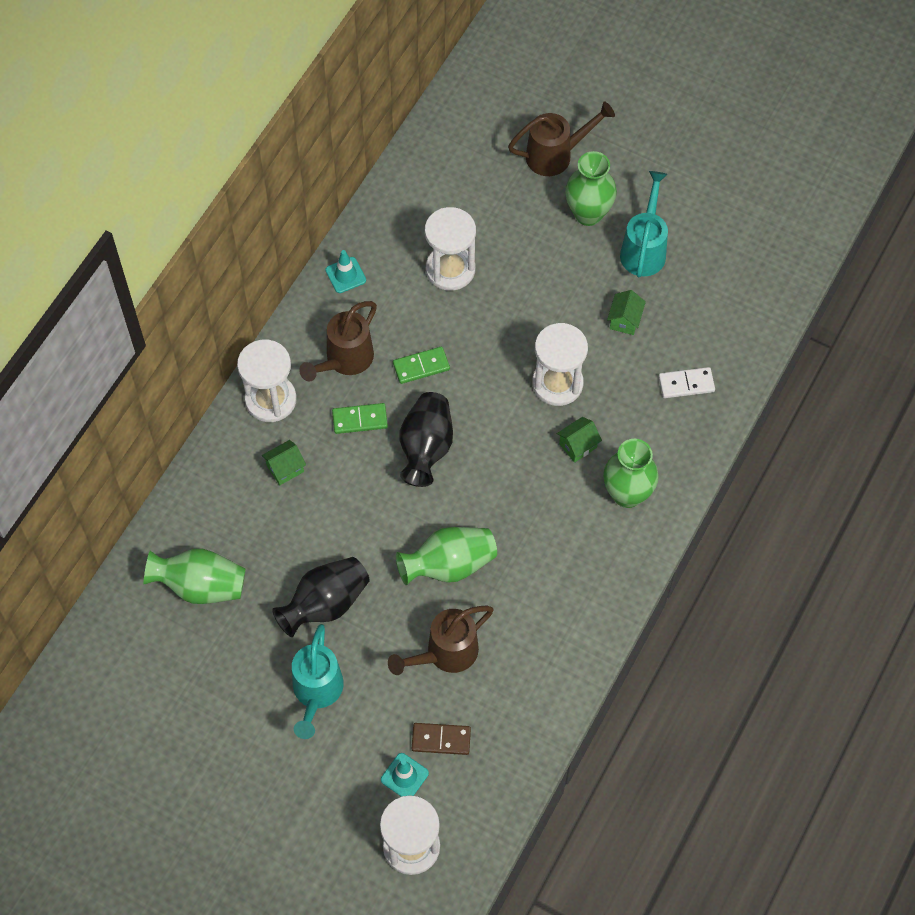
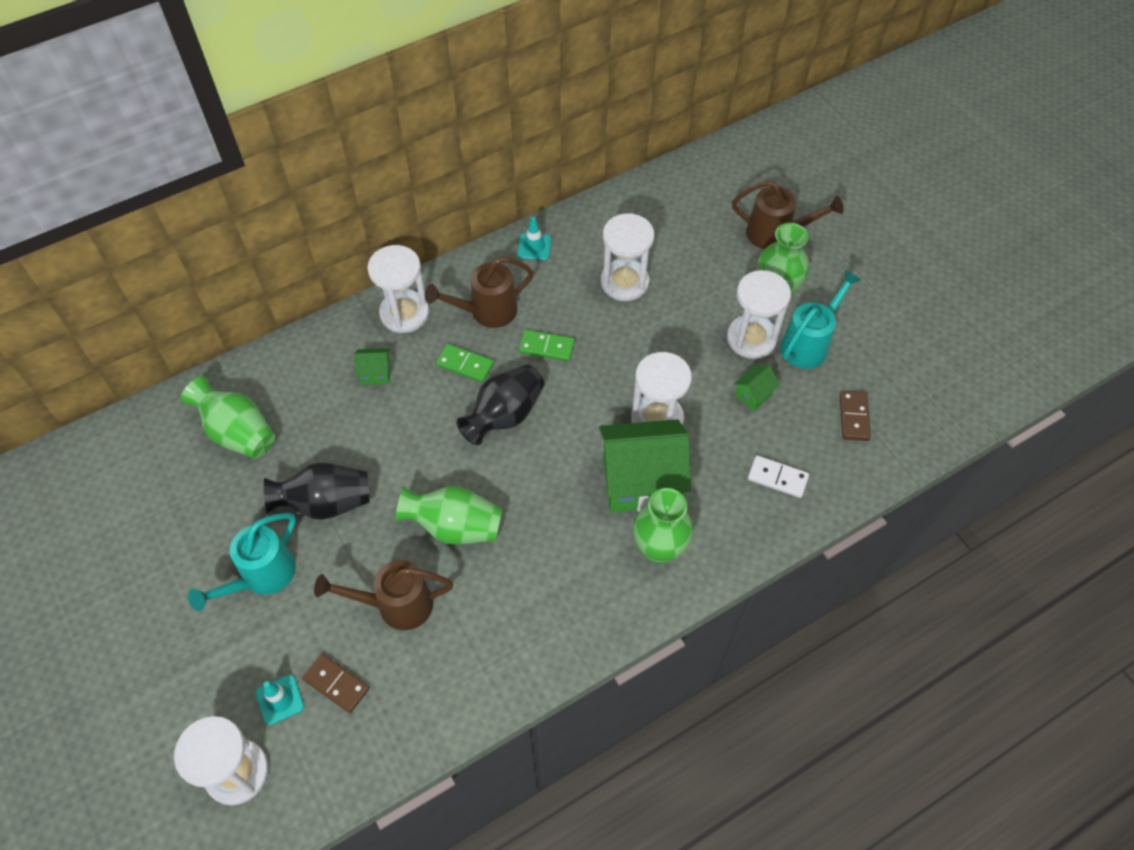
camera: 30 degrees right, 5 degrees down
green house [557,417,602,463] -> green house [599,419,691,513], size x2.33
none -> white hourglass [727,270,791,359]
none -> brown domino [840,391,871,441]

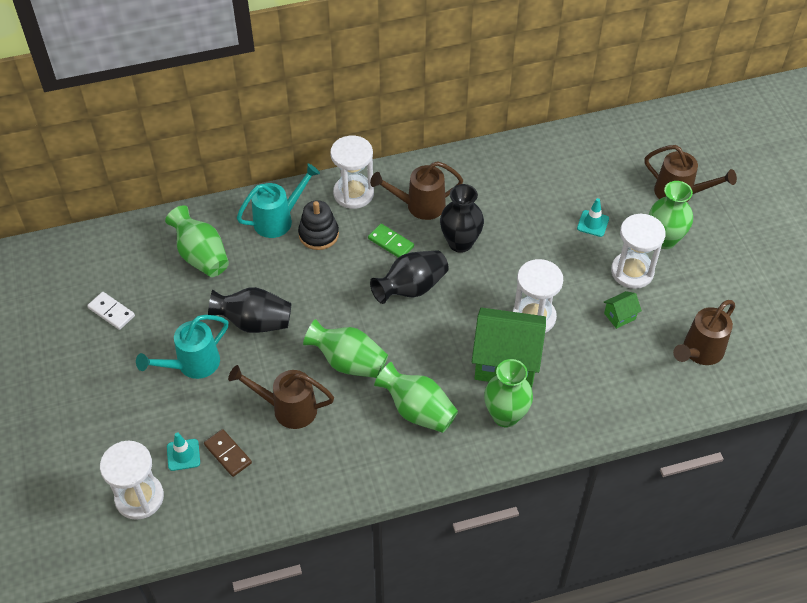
camera: 15 degrees right, 5 degrees down
green house [354,348,391,384] -> black stacking toy [298,200,339,250]
turquoise traffic cone [518,217,551,260] -> turquoise traffic cone moved to [577,198,609,237]
green domino [519,330,575,361] -> black vase [440,184,484,253]
white hourglass [601,213,654,301] -> none
white domino [748,455,809,498] -> white domino moved to [87,292,135,330]
turquoise watering can [781,270,861,369] -> turquoise watering can moved to [237,163,320,238]
brown domino [840,391,871,441] -> brown watering can [673,300,735,365]
none -> green vase [374,362,458,433]

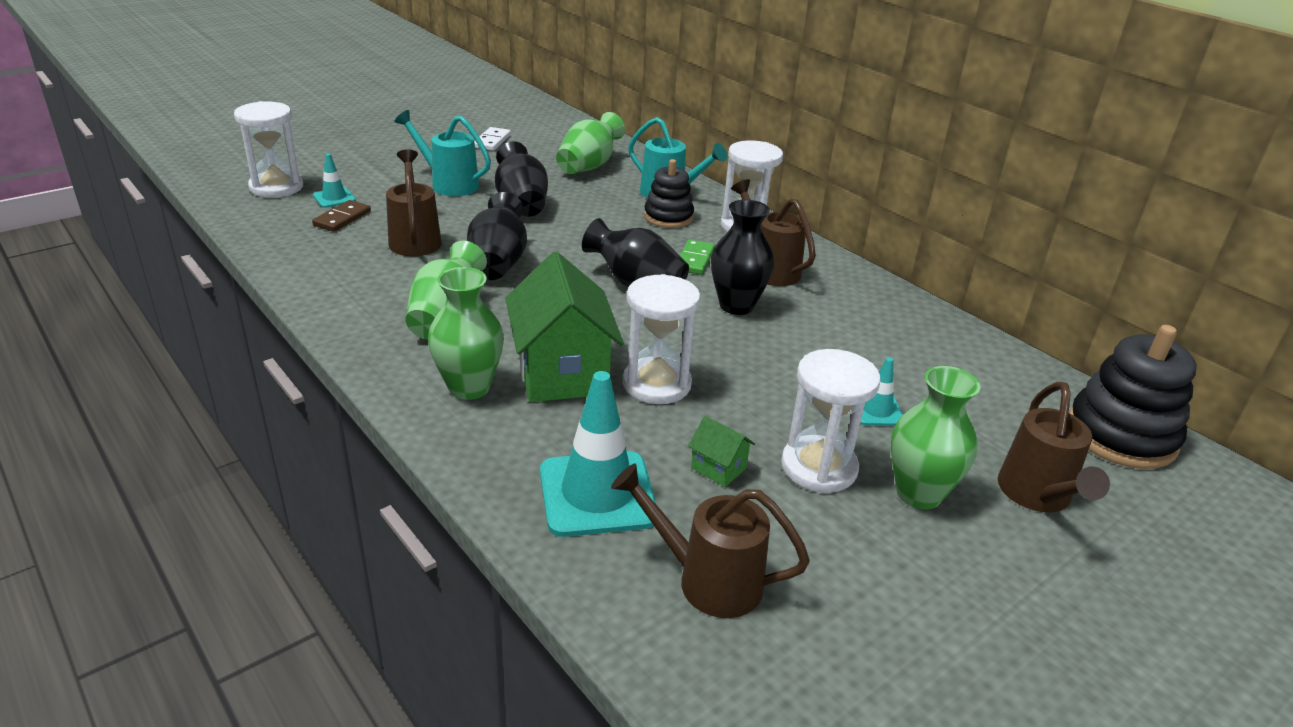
camera: 65 degrees right, 20 degrees down
green vase [303,319,388,378] -> black vase [467,192,527,280]
none -> turquoise traffic cone [540,371,657,537]
none -> black stacking toy [1069,325,1197,469]

